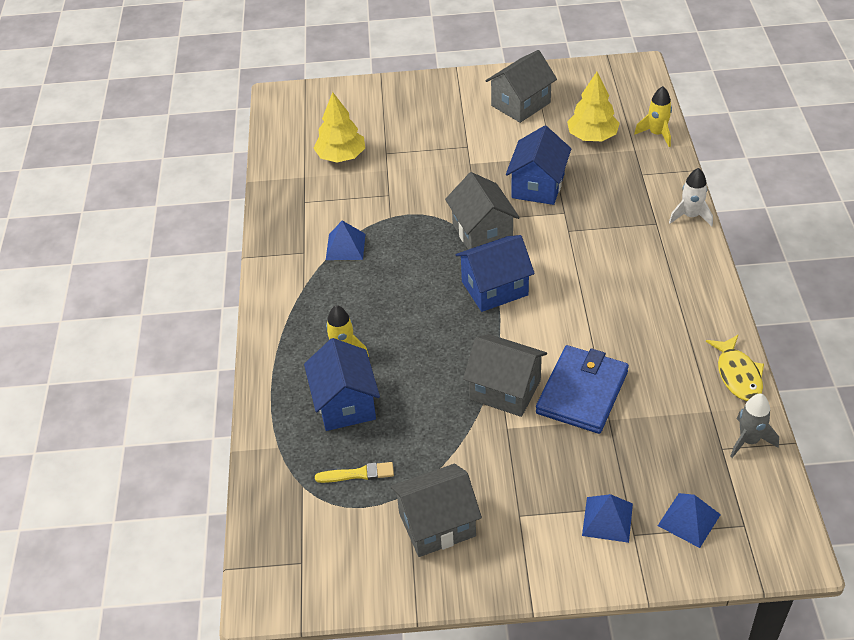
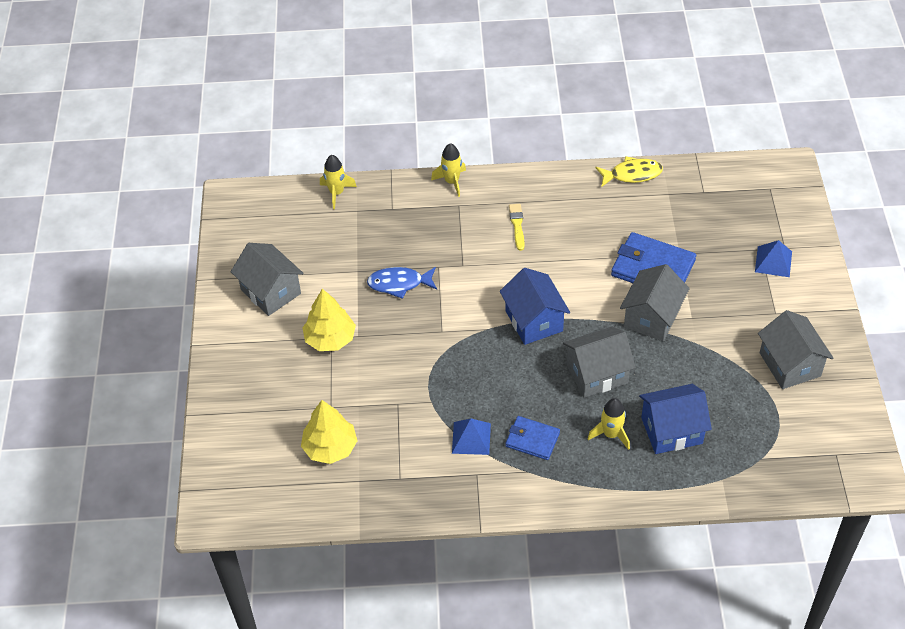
camera: 90 degrees left, 5 degrees up
yellow brush [315,462,394,483] -> yellow brush moved to [509,204,525,251]
grey house [445,172,520,250] -> grey house moved to [563,327,636,398]
blue house [506,126,572,205] -> blue fish [367,267,437,299]
yellow tree [567,72,620,141] -> yellow tree moved to [302,289,356,351]
blue pyramid [658,493,721,548] -> none
white rocket [669,168,713,227] -> yellow rocket [431,143,466,197]
grey rocket [730,394,779,458] -> none
none -> blue wallet [505,416,560,460]

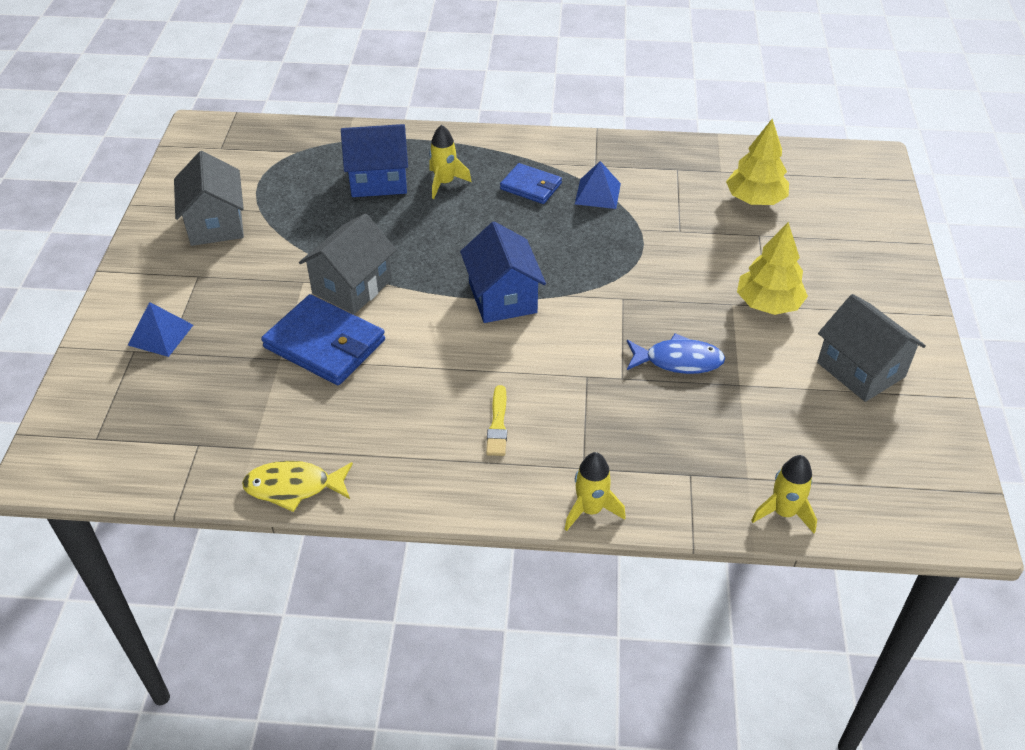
camera: 175 degrees left, 5 degrees down
grey house [563,327,636,398] -> none

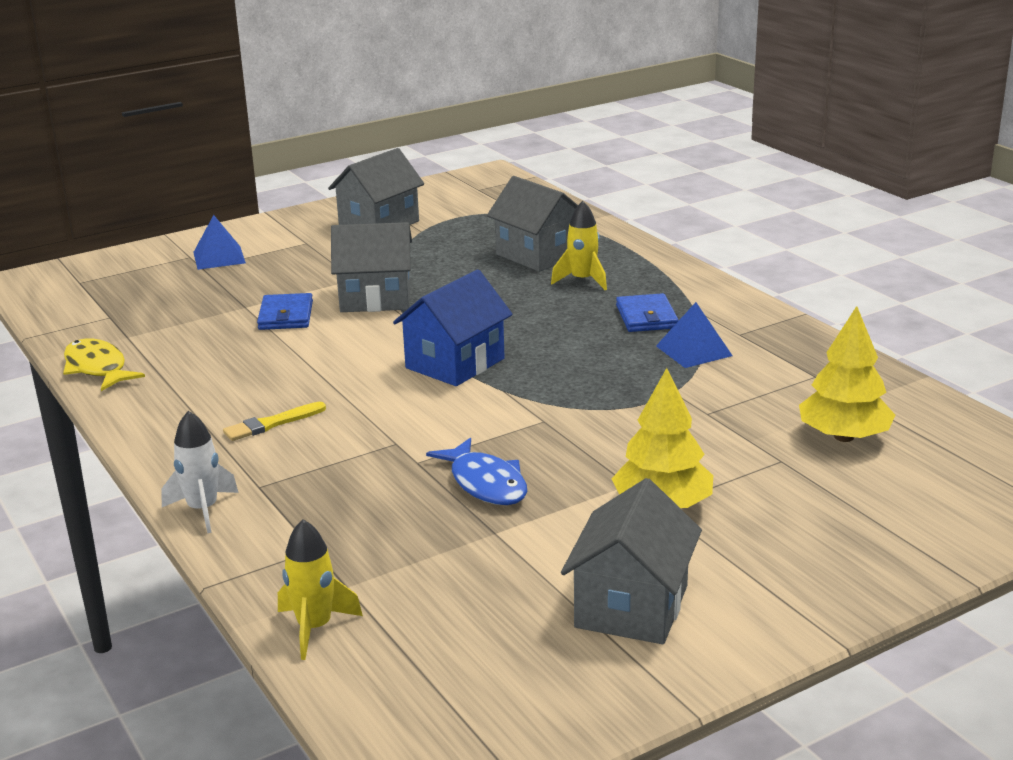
camera: 55 degrees right, 20 degrees down
blue wallet [261,294,385,385] -> blue wallet [257,293,313,330], size x0.60
blue house [341,124,408,197] -> grey house [487,176,578,272]
yellow rocket [565,452,626,531] -> white rocket [161,411,239,533]

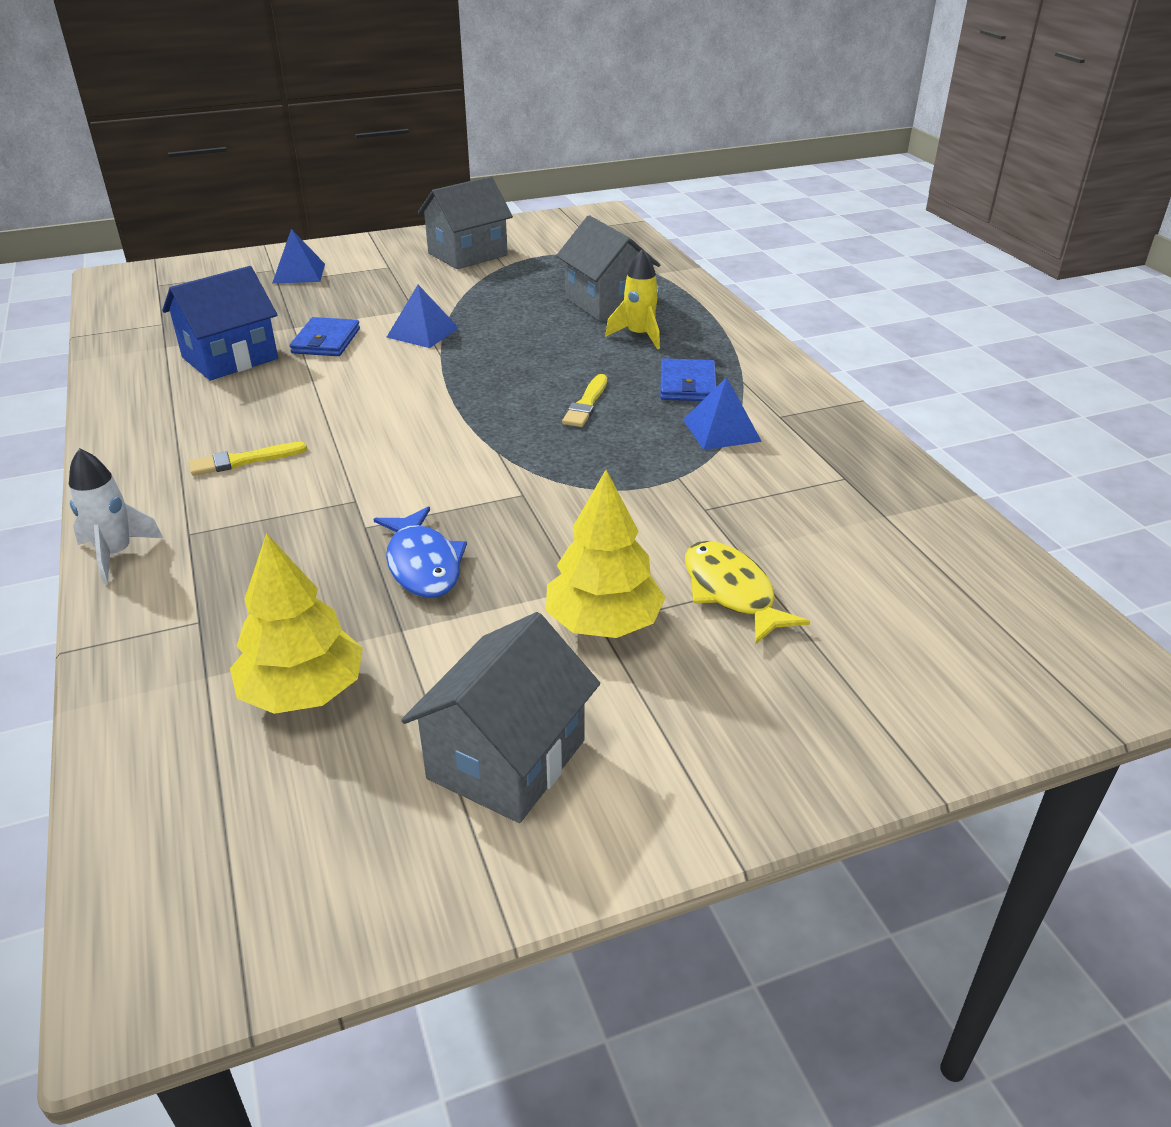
camera: 10 degrees right, 10 degrees up
yellow fish [63,338,145,391] -> yellow fish moved to [685,541,810,645]
yellow rocket [278,519,363,660] -> none
grey house [331,222,412,312] -> blue pyramid [387,285,459,348]
blue house [393,269,513,386] -> blue house moved to [162,266,278,381]
yellow tree [799,306,896,442] -> yellow tree moved to [230,533,363,714]
none -> yellow brush [562,374,607,427]

